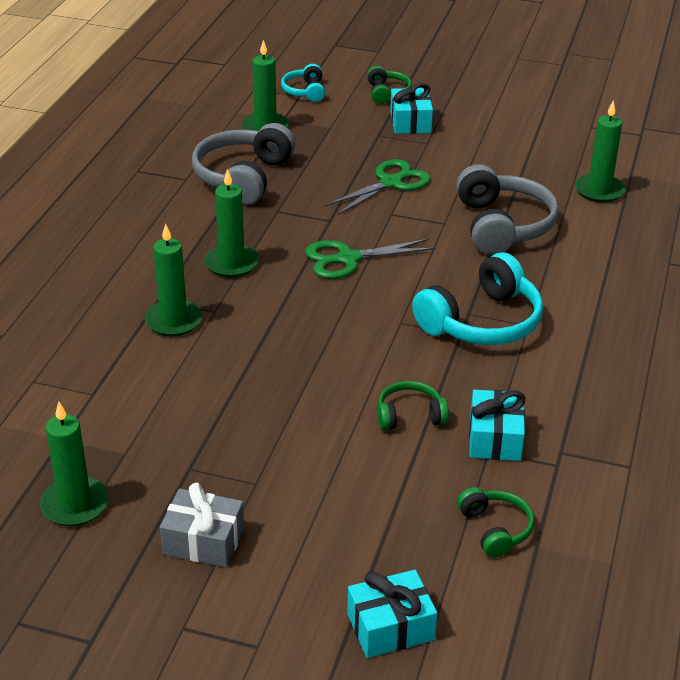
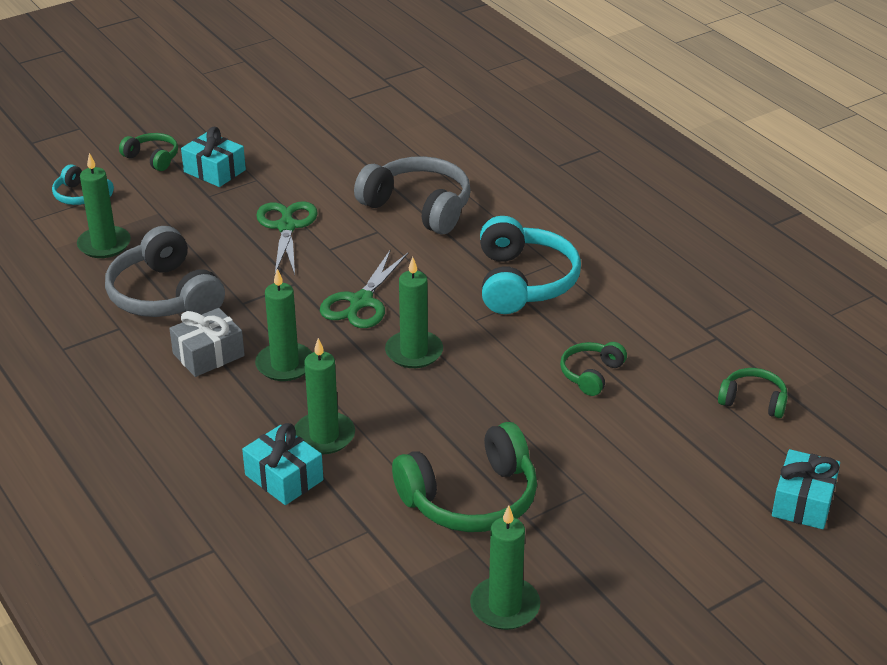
camera: 50 degrees left, 0 degrees up
grey gift [160,483,244,568] -> grey gift moved to [169,308,245,377]
turquoise gift [469,389,526,461] -> turquoise gift moved to [242,423,323,505]
green candle [575,100,625,203] -> green candle moved to [385,257,443,368]
none -> green headphones [392,422,537,532]

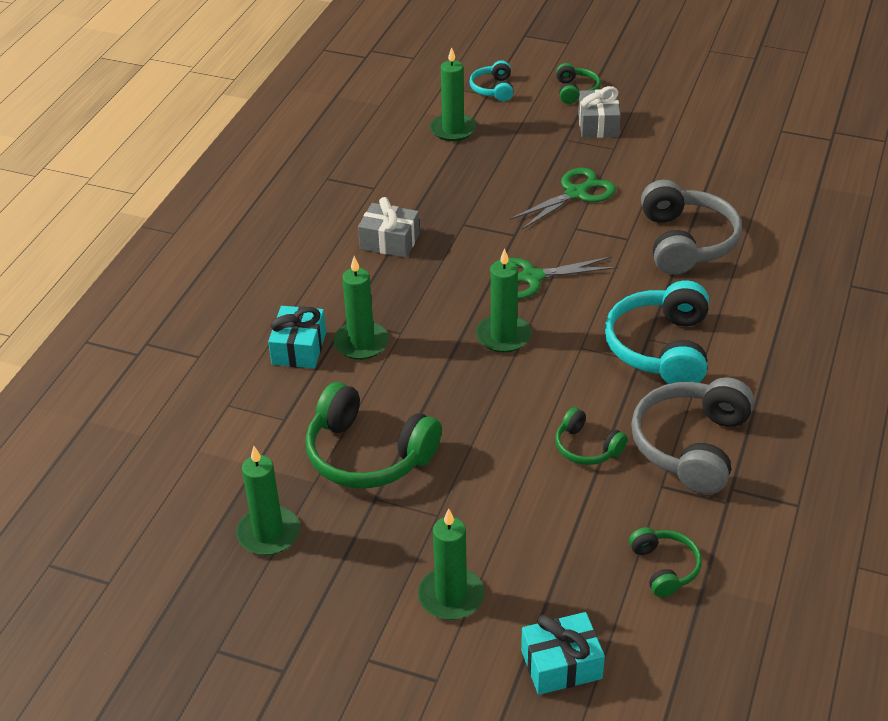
camera: 55 degrees right, 5 degrees up
grey headphones [105,226,225,317] -> grey headphones moved to [631,377,754,494]
turquoise gift [181,127,246,187] -> grey gift [578,86,621,138]
green candle [255,269,312,381] -> green candle moved to [418,508,485,620]
turquoise headphones [480,216,581,314] -> turquoise headphones turned 135 degrees clockwise [605,280,709,384]
green headphones [560,342,627,396] -> green headphones turned 135 degrees counterclockwise [555,407,627,465]

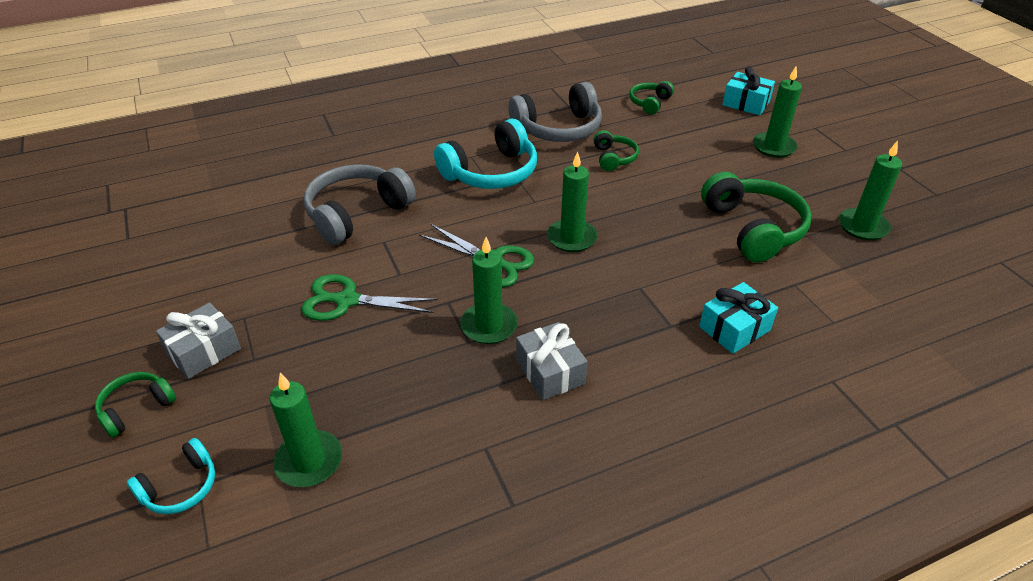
camera: 135 degrees left, 0 degrees up
green candle [333,256,389,360] -> green candle moved to [460,237,518,344]

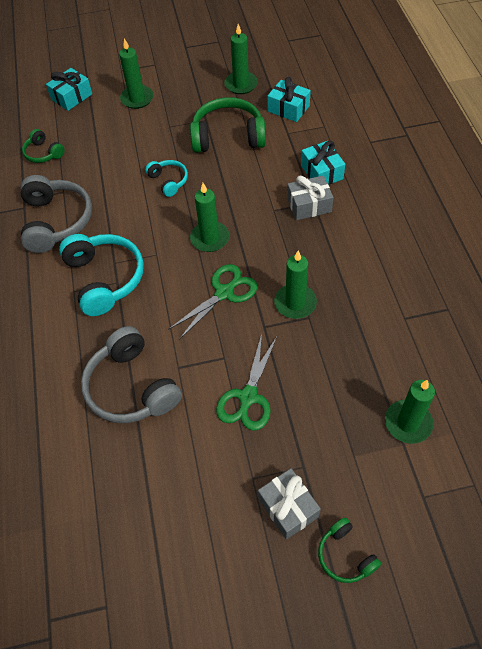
camera: 75 degrees left, 15 degrees up
turquoise headphones [127,438,215,514] -> turquoise headphones moved to [145,160,188,197]
grey gift [516,322,588,400] -> grey gift moved to [287,176,334,220]
green headphones [594,130,639,171] -> none
none -> turquoise gift [267,77,311,122]

